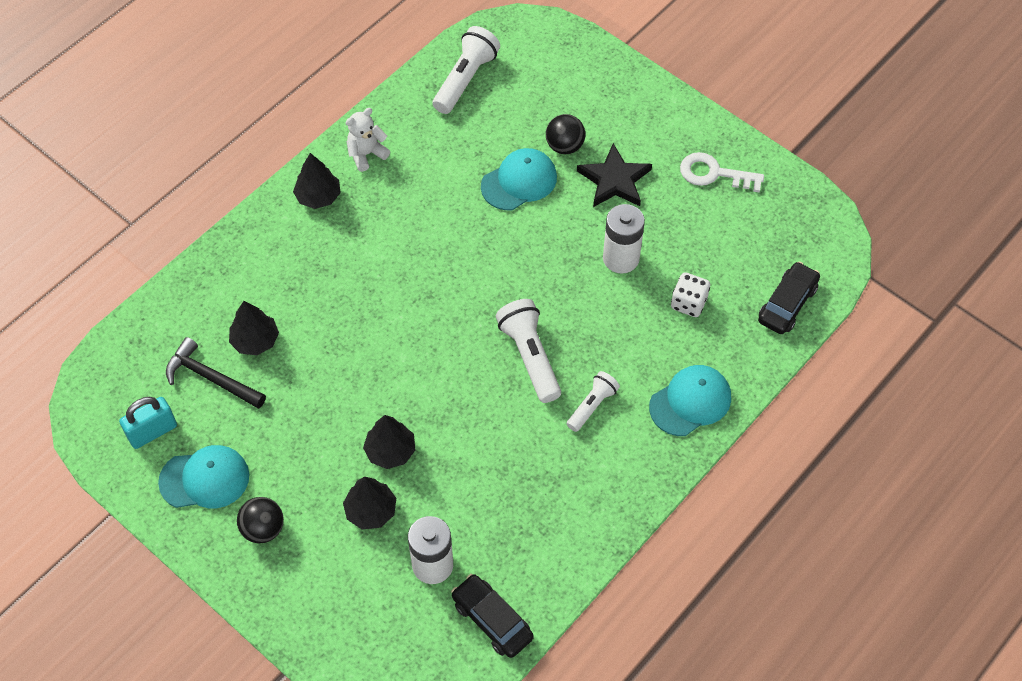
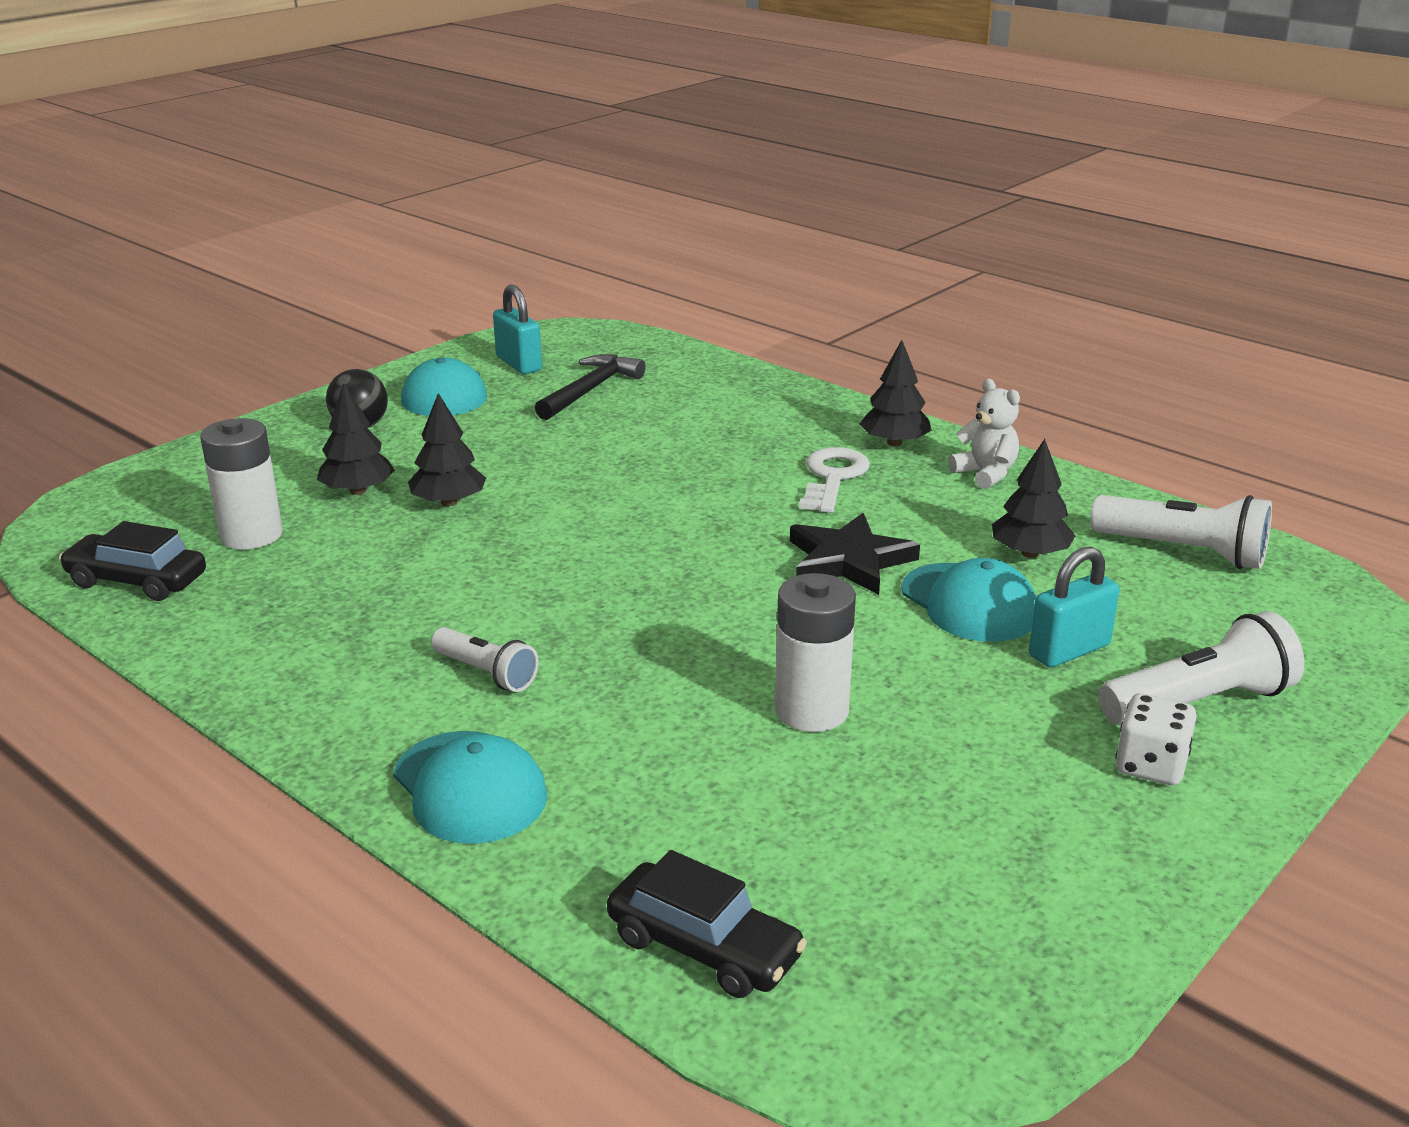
camera: 90 degrees right, 30 degrees down
black tree [229,301,279,355] -> black tree moved to [992,439,1075,558]
black car [451,574,534,658] -> black car turned 120 degrees counterclockwise [59,521,206,601]
white flashlight [496,299,561,403] -> white flashlight moved to [1099,611,1304,725]
black ball [546,114,585,154] -> turquoise padlock [1029,547,1120,668]
black star [577,143,652,207] -> black star moved to [790,513,920,595]
white dice [671,272,710,317] -> white dice moved to [1115,693,1197,785]
white key [680,152,764,193] -> white key moved to [799,447,870,513]

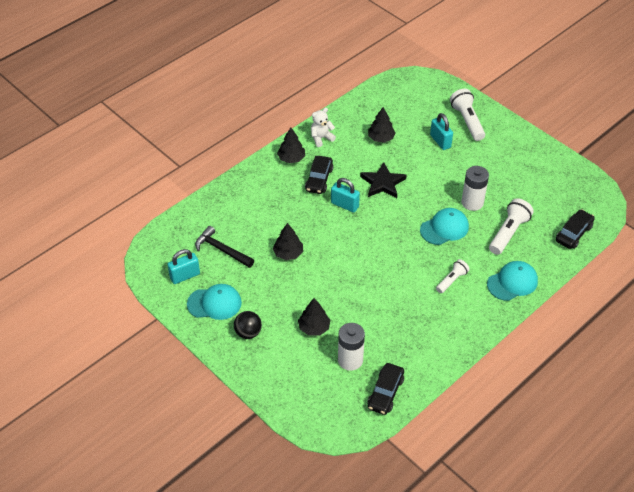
camera: 85 degrees left, 20 degrees up
black tree [408,393,486,506] -> black tree moved to [273,223,303,260]
white key [799,447,870,513] -> black car [305,156,333,194]
turquoise cap [901,558,1036,642] -> turquoise cap moved to [420,208,469,245]
white flashlight [1090,495,1272,569] -> white flashlight moved to [489,198,534,255]
white dice [1115,693,1197,785] -> none
none -> turquoise padlock [331,178,360,213]

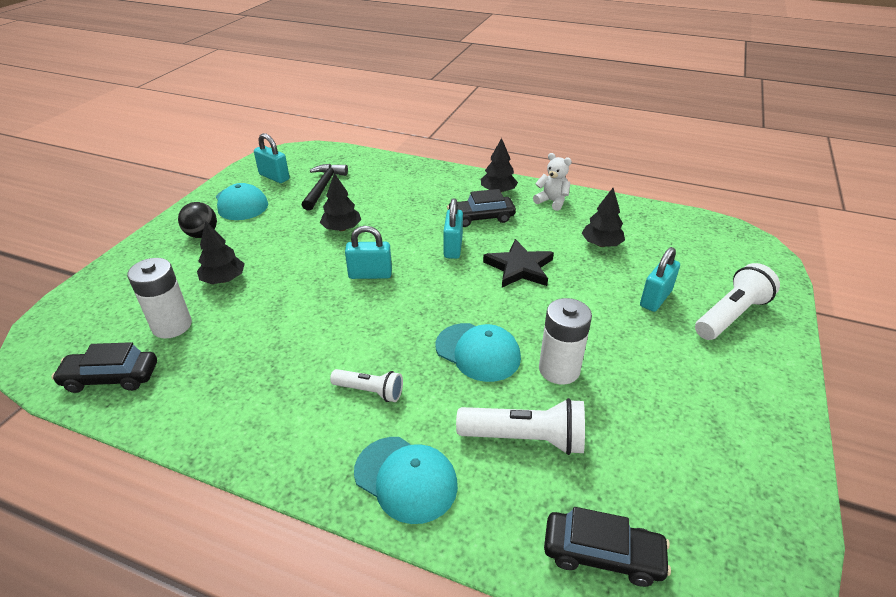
camera: 65 degrees right, 10 degrees down
none -> turquoise padlock [345,226,392,279]

